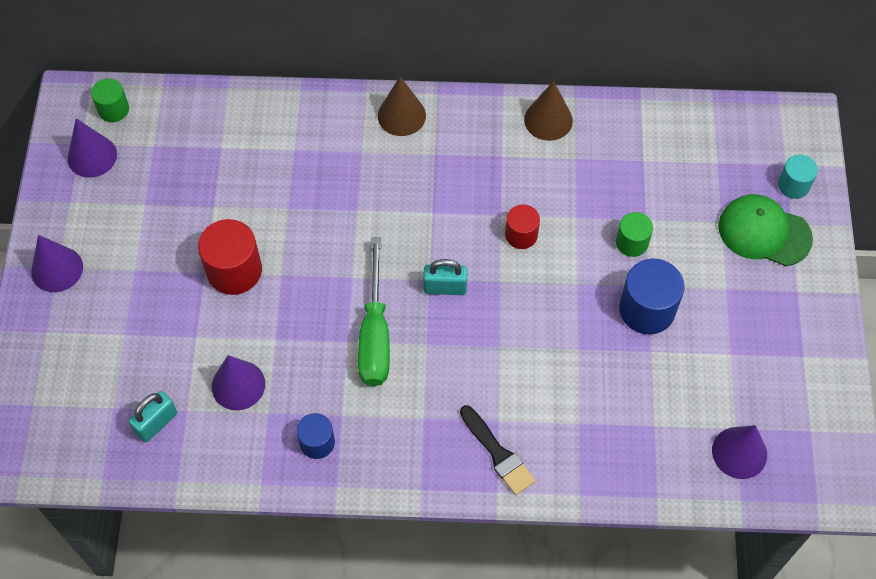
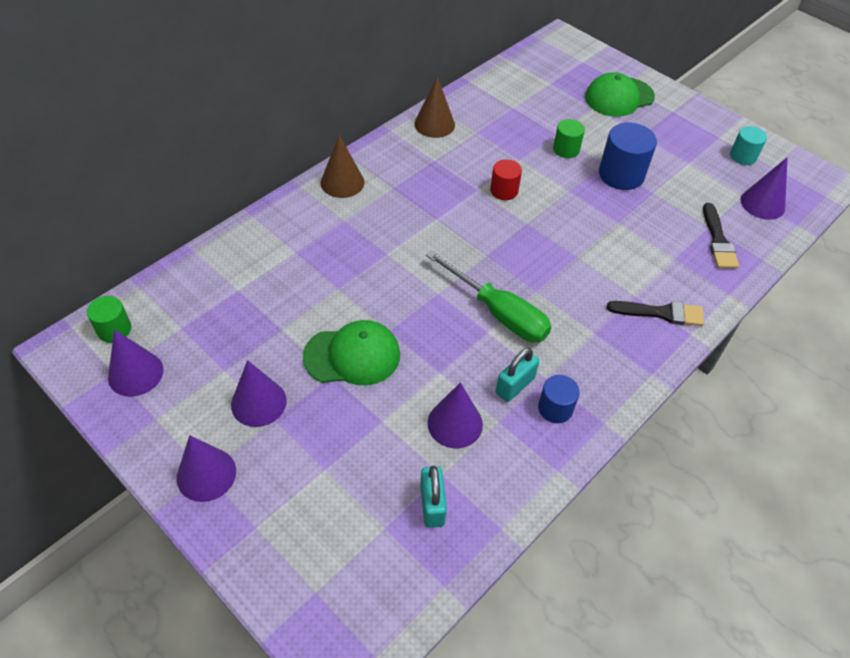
camera: 50 degrees left, 10 degrees down
red cylinder [198,219,262,295] -> green cap [303,320,400,386]
turquoise padlock [423,259,468,295] -> turquoise padlock moved to [496,348,539,402]
turquoise cylinder [778,155,818,199] -> turquoise cylinder moved to [730,126,767,165]
none -> purple cone [231,360,287,427]
none -> black brush [703,203,739,268]

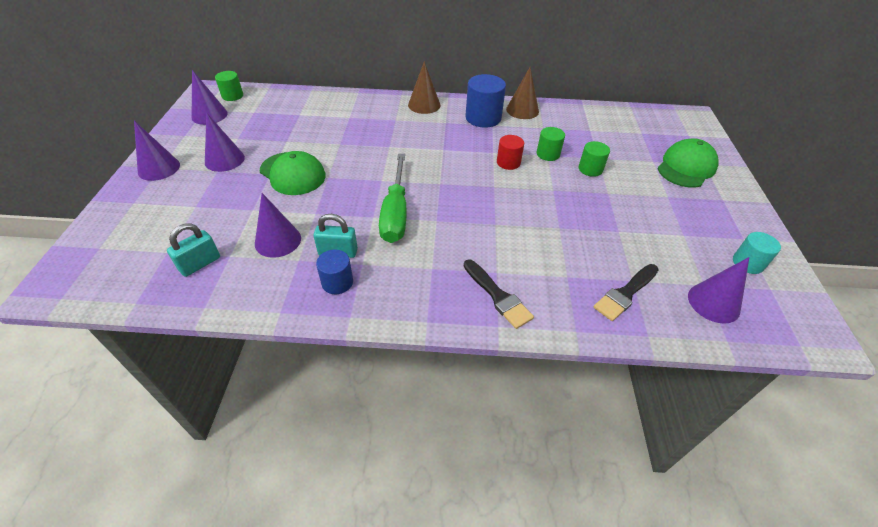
camera: 50 degrees right, 5 degrees down
green cap [585,72,655,117] -> green cap turned 105 degrees clockwise [657,138,719,188]
blue cylinder [599,122,657,190] -> blue cylinder moved to [465,74,506,128]
none -> green cylinder [537,127,565,161]

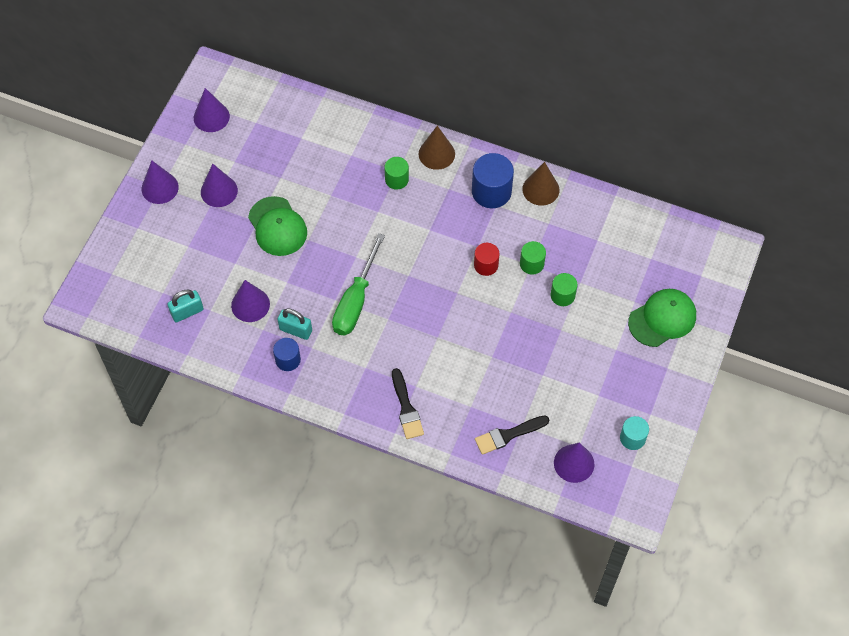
camera: 20 degrees right, 15 degrees up
green cylinder [215,71,243,101] -> green cylinder moved to [384,157,409,190]

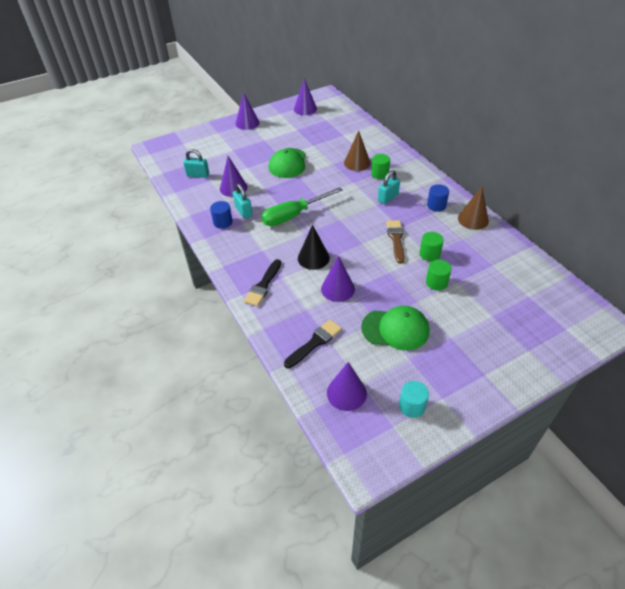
camera: 40 degrees right, 15 degrees down
purple cone [201,164,238,207] -> purple cone moved to [321,255,355,302]
brown cone [419,126,455,170] -> brown cone moved to [344,130,371,171]
blue cylinder [472,153,514,208] -> blue cylinder [427,184,449,212], size x0.60
red cylinder [474,243,499,276] -> brown brush [386,220,405,264]
black brush [475,416,549,455] -> black brush turned 120 degrees clockwise [284,320,342,368]
green cap [628,289,696,347] -> green cap moved to [361,306,429,351]
none -> black cone [298,224,330,270]
none -> turquoise padlock [378,170,400,204]

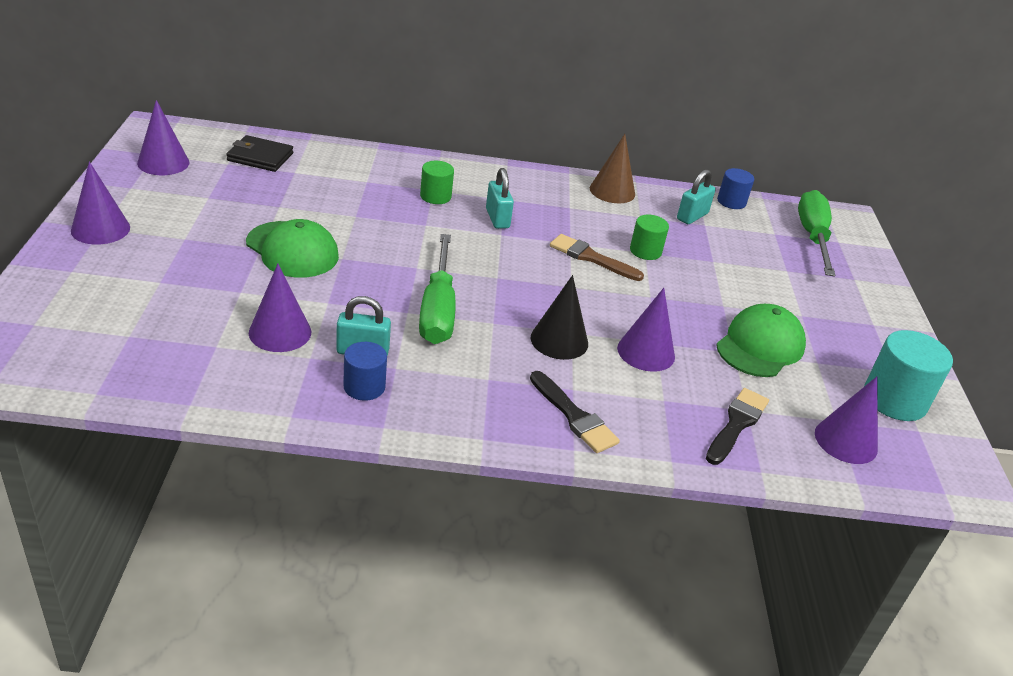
camera: 65 degrees left, 10 degrees down
turquoise padlock [183,149,209,178] -> turquoise padlock moved to [677,169,716,224]
black brush [284,320,342,368] -> black brush turned 45 degrees clockwise [706,388,769,465]
brown cone [344,130,371,171] -> none
turquoise cylinder [399,381,429,418] -> turquoise cylinder [864,330,953,421], size x1.67
green cylinder [426,260,452,291] -> none
blue cylinder [427,184,449,212] -> blue cylinder moved to [717,168,754,209]
none -> black wallet [226,135,293,172]
none -> green screwdriver [798,190,836,277]

